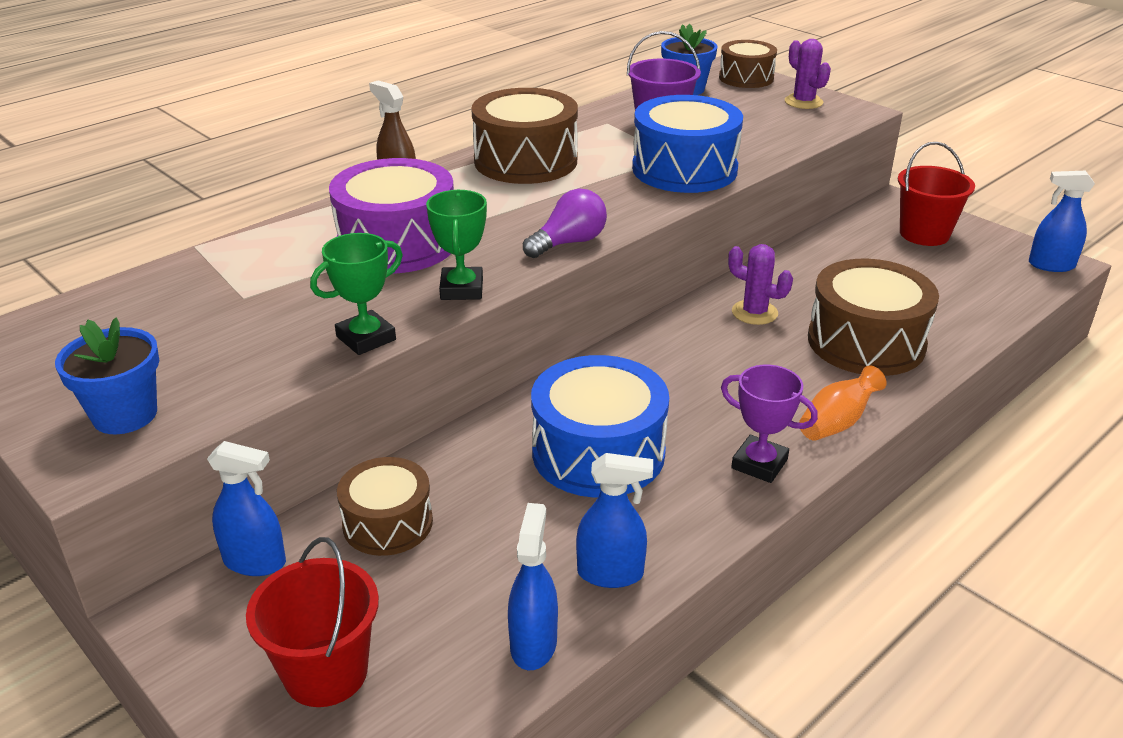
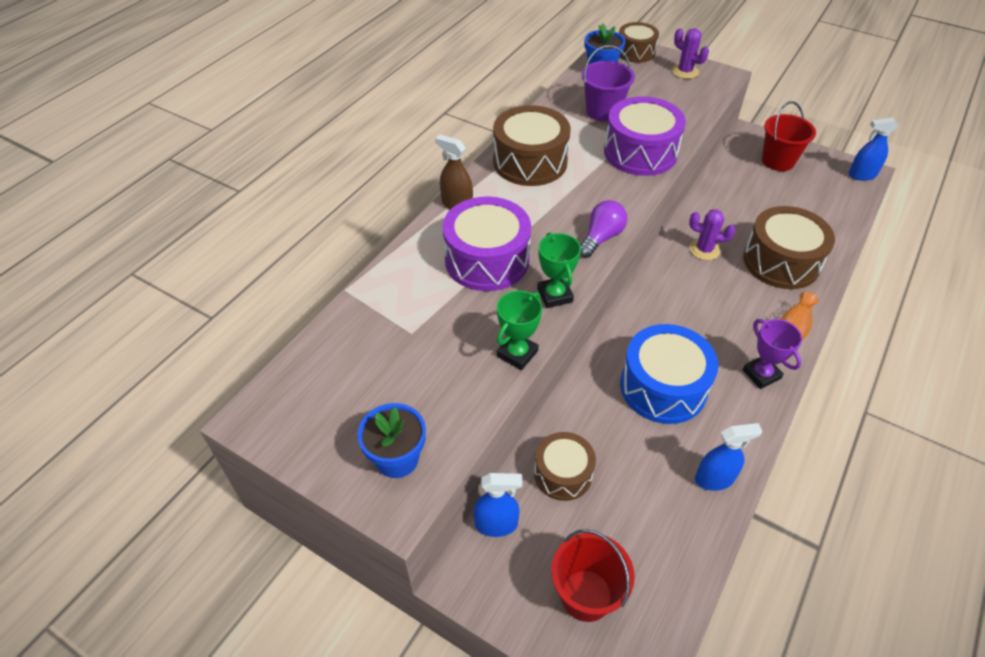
camera: 15 degrees left, 15 degrees up
blue spray bottle [508,503,558,670] -> none
blue drum [632,95,743,193] -> purple drum [604,96,686,176]
purple trophy [721,365,818,483] -> purple trophy turned 45 degrees clockwise [743,319,802,389]

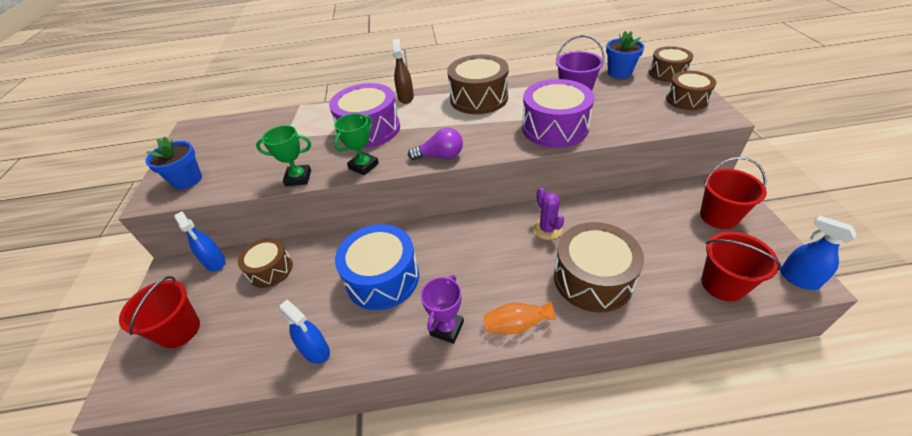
camera: 55 degrees right, 5 degrees down
purple cactus [672,28,709,79] -> brown drum [666,71,716,110]
none -> red bucket [701,231,782,302]

